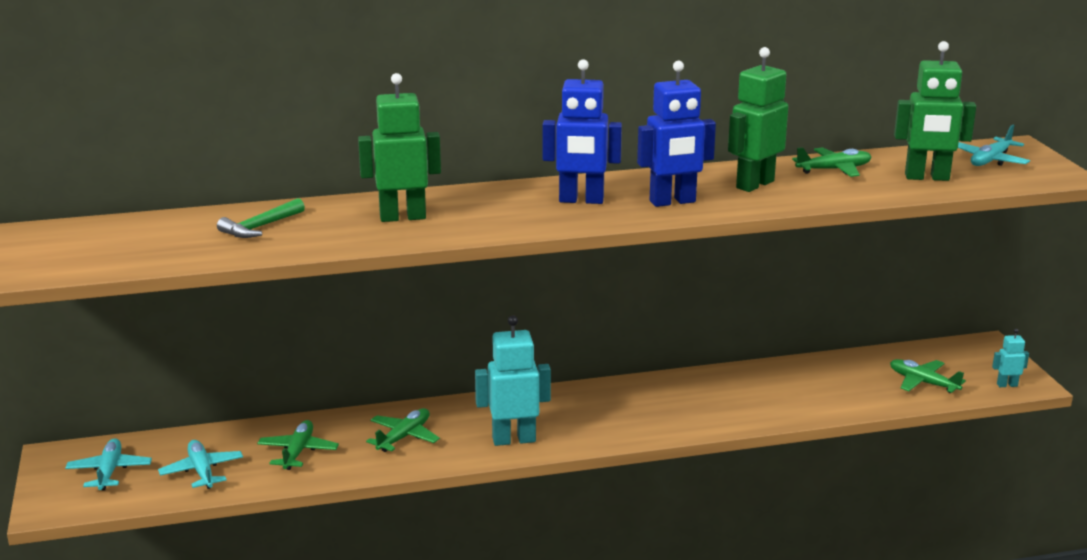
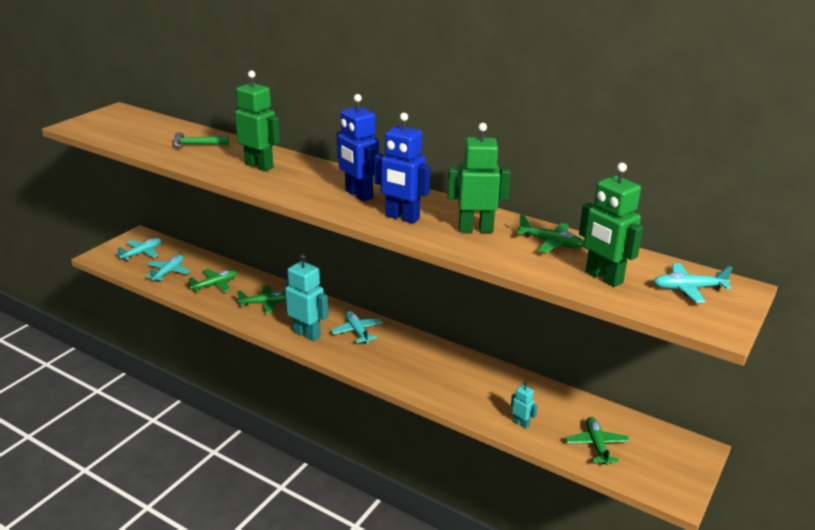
camera: 45 degrees right, 5 degrees up
turquoise robot [992,329,1029,387] -> turquoise robot moved to [511,382,537,429]
none -> turquoise plane [331,311,383,343]

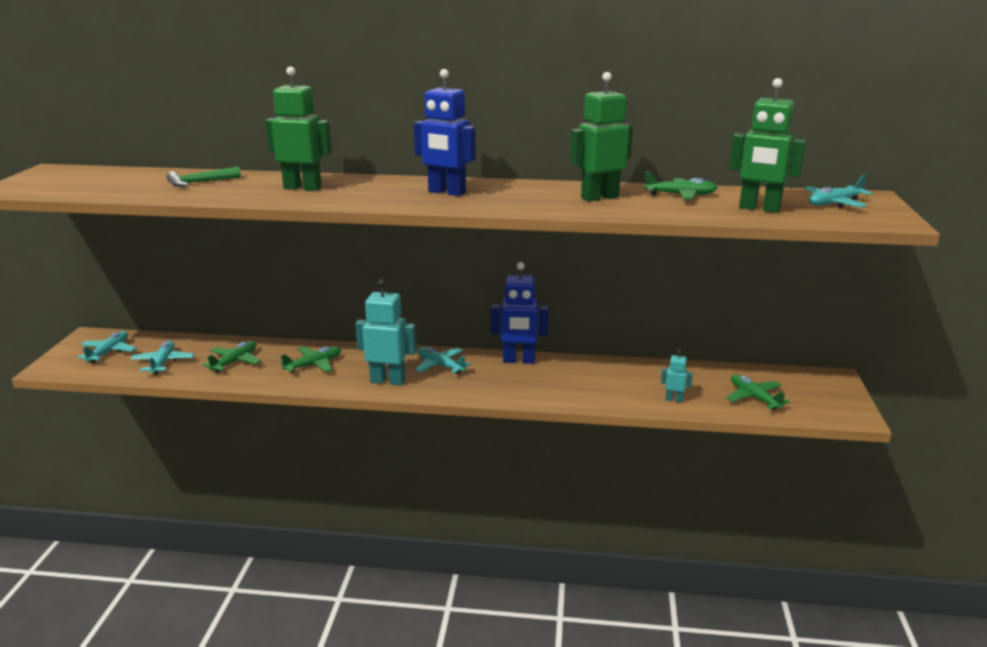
camera: 25 degrees left, 5 degrees down
blue robot [374,113,431,224] -> blue robot moved to [491,262,549,364]

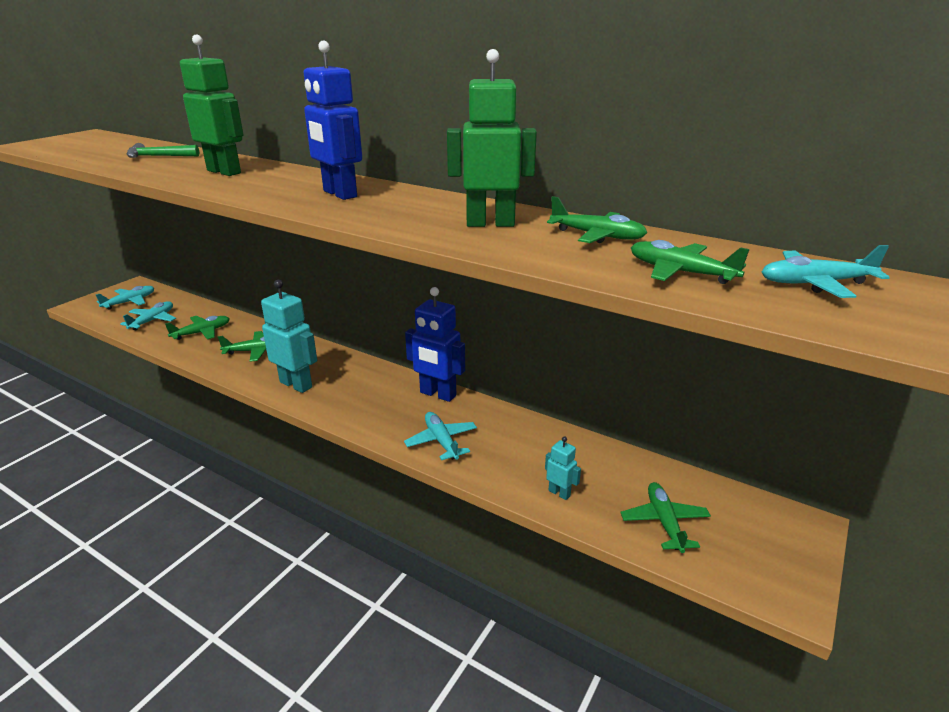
camera: 25 degrees right, 5 degrees up
turquoise plane [415,347,471,374] -> turquoise plane moved to [404,412,477,460]
green robot [729,78,806,213] -> green plane [631,240,750,284]

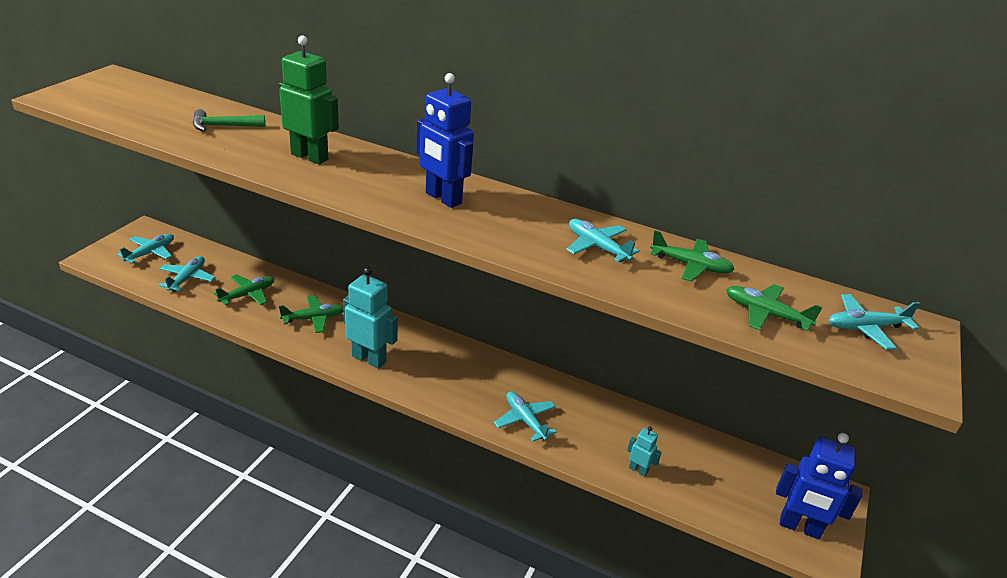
camera: 10 degrees left, 5 degrees up
blue robot [405,287,465,402] -> blue robot moved to [776,433,863,539]
green robot [447,49,537,227] -> turquoise plane [566,219,639,262]
green plane [621,482,711,553] -> none

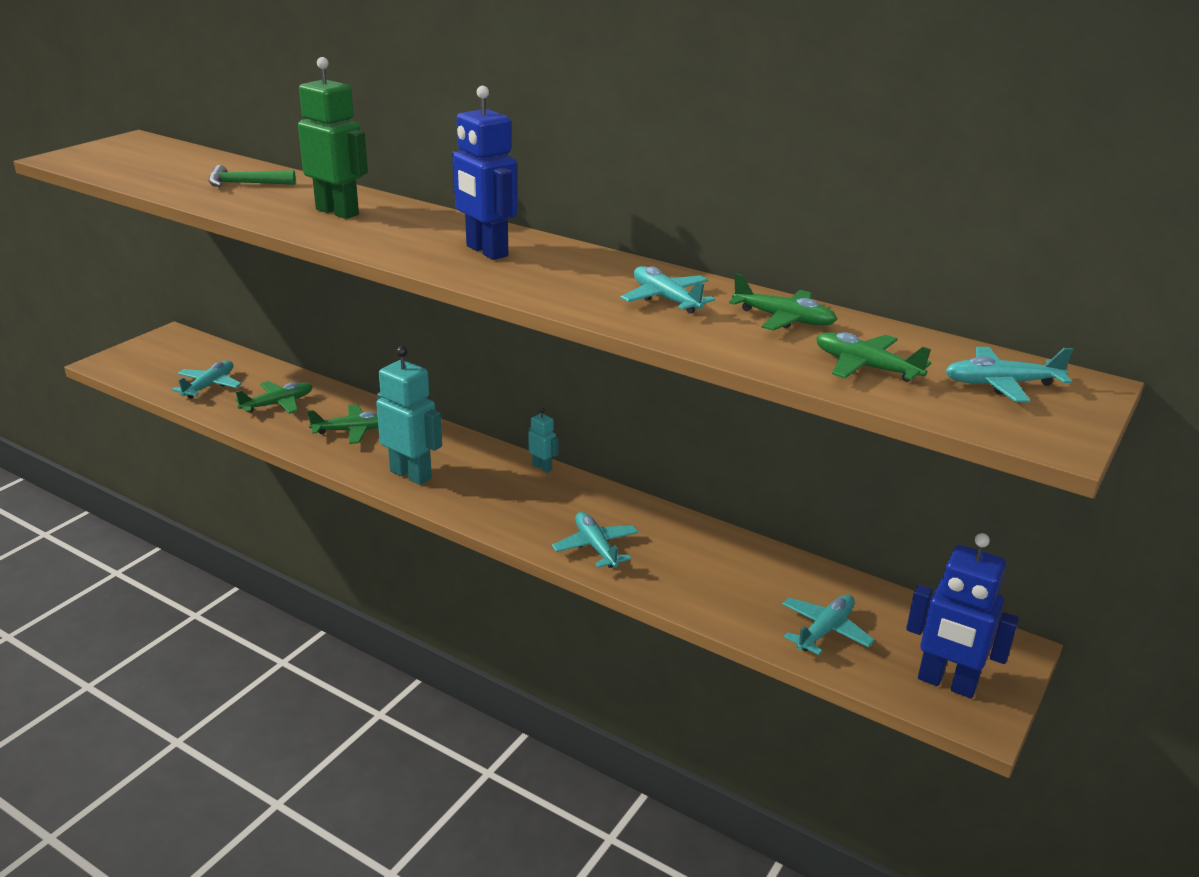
camera: 10 degrees right, 5 degrees down
turquoise plane [117,234,174,263] -> turquoise plane moved to [782,595,875,655]
turquoise robot [627,426,662,477] -> turquoise robot moved to [528,408,558,473]

